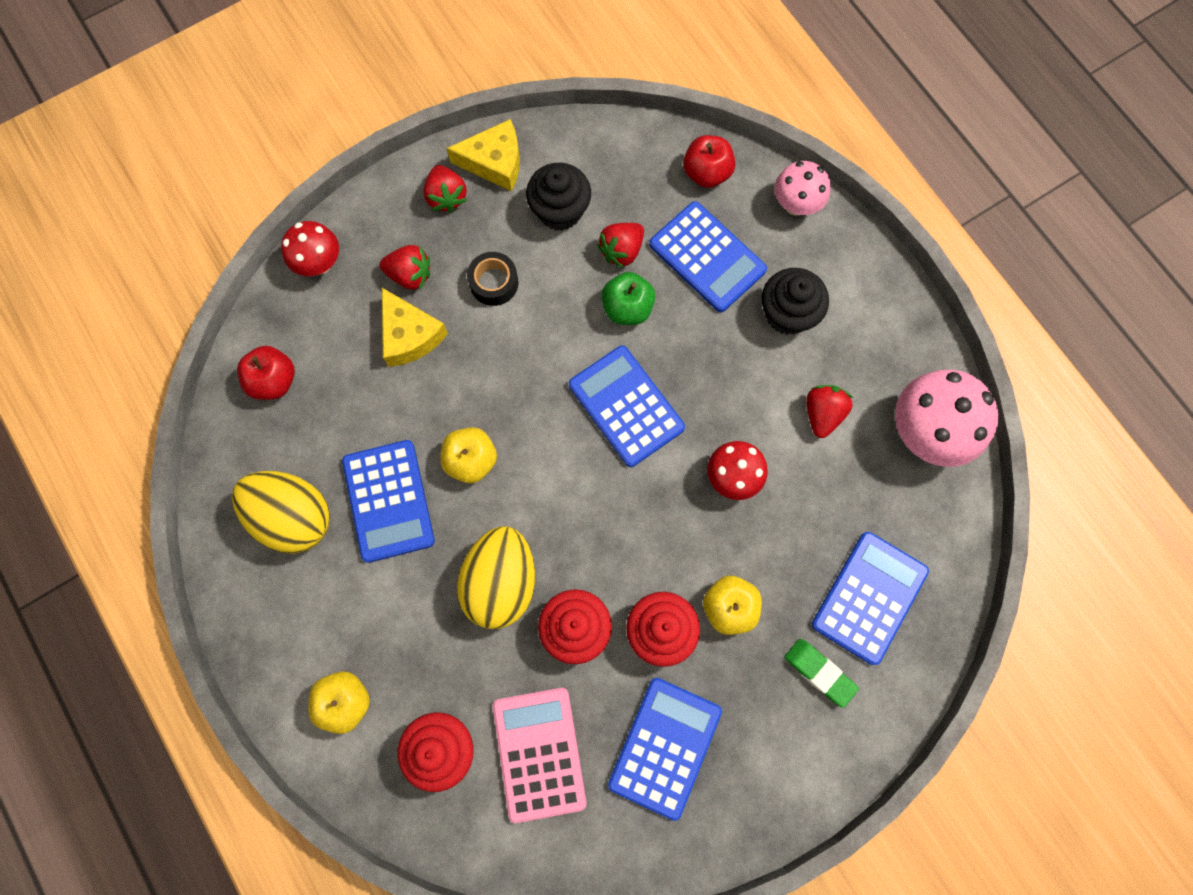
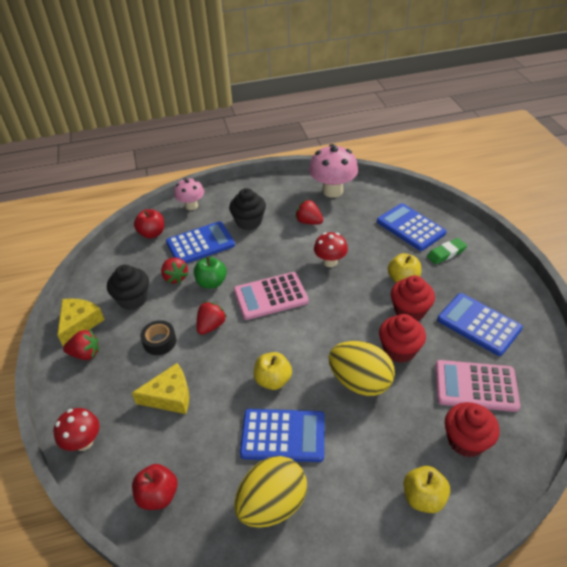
camera: 70 degrees left, 30 degrees down
red strawberry [379,245,430,290] -> red strawberry moved to [197,302,227,335]
blue calculator [569,346,685,467] -> pink calculator [234,272,309,320]

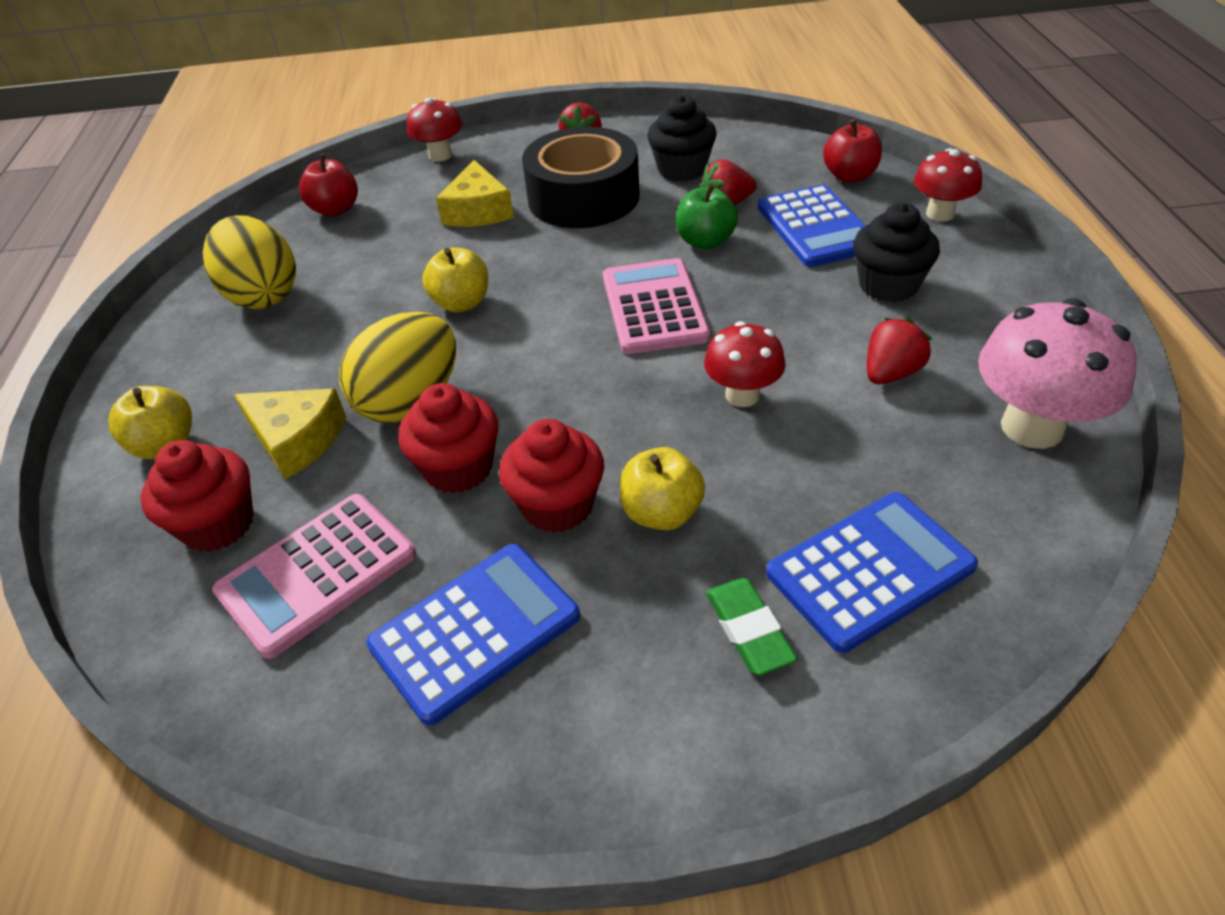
camera: 100 degrees right, 0 degrees up
yellow cheese [57,298,105,347] -> yellow cheese moved to [234,389,346,479]
black tape [140,320,176,355] -> black tape [522,127,640,228], size x2.14
pink mushroom [174,178,204,210] -> red mushroom [914,148,982,222]
red strawberry [197,302,227,335] -> none
blue calculator [240,409,325,462] -> none
pink calculator [435,360,520,412] -> pink calculator turned 150 degrees counterclockwise [212,494,416,659]

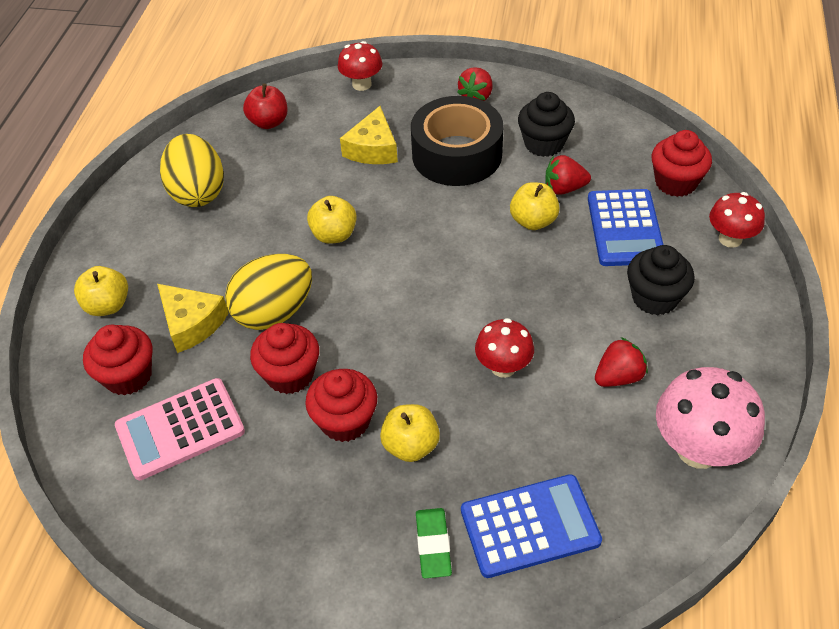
camera: 15 degrees right, 5 degrees up
blue calculator [366,544,580,726] -> none
pink calculator [603,258,710,354] -> none
green apple [676,183,738,249] -> yellow apple [510,182,560,230]
red apple [823,119,882,182] -> red cupcake [651,130,712,197]

